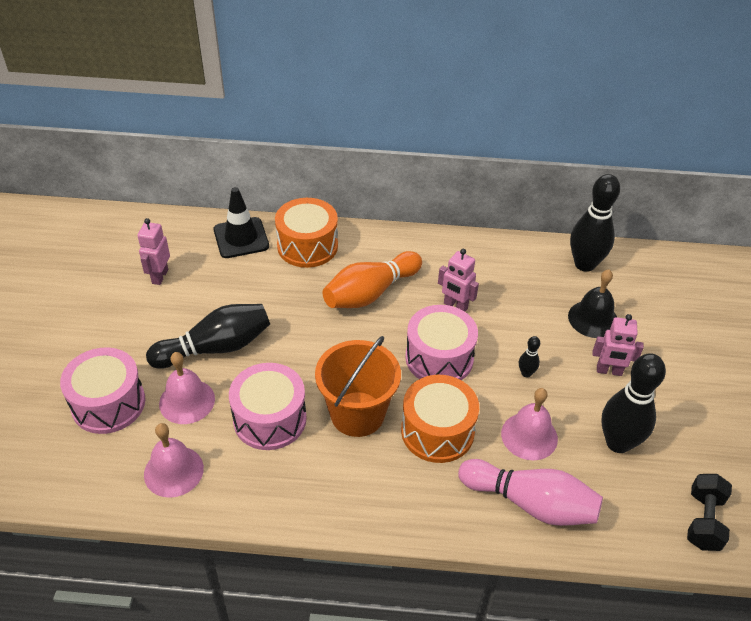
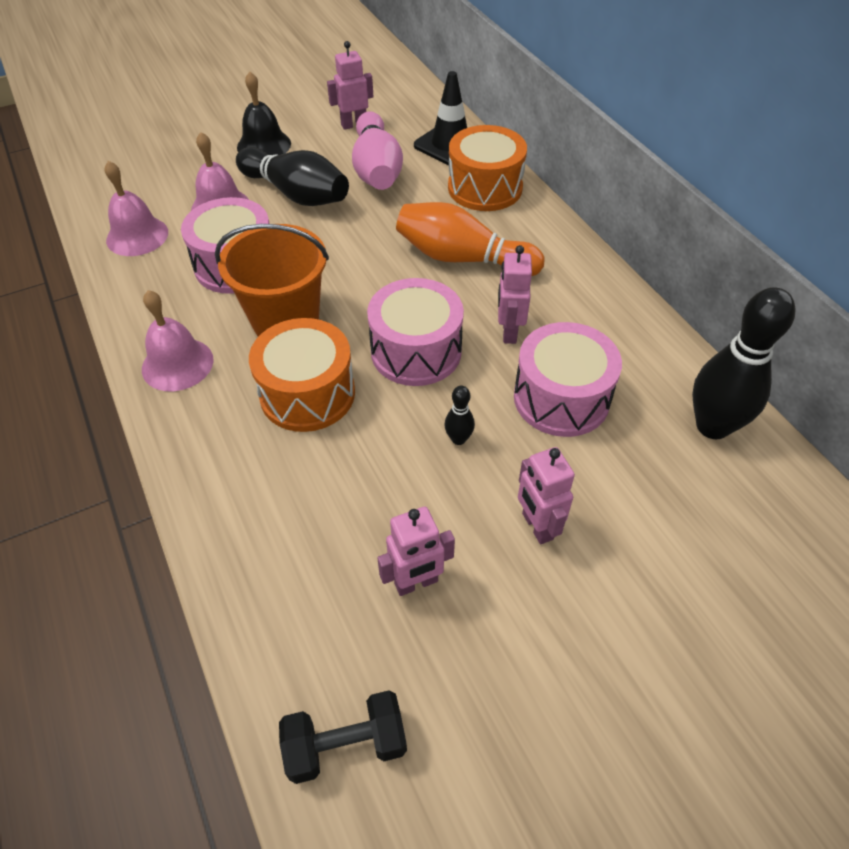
camera: 60 degrees right, 5 degrees up
pink drum [60,347,146,434] -> pink drum moved to [514,322,622,437]
pink bowling pin [458,459,603,526] -> pink bowling pin moved to [352,111,403,190]
pink bell [501,388,558,460] -> pink bell moved to [142,290,214,391]
black bell [568,270,617,338] -> black bell moved to [237,71,291,155]
black bowling pin [601,353,666,453] -> pink robot [378,507,455,596]

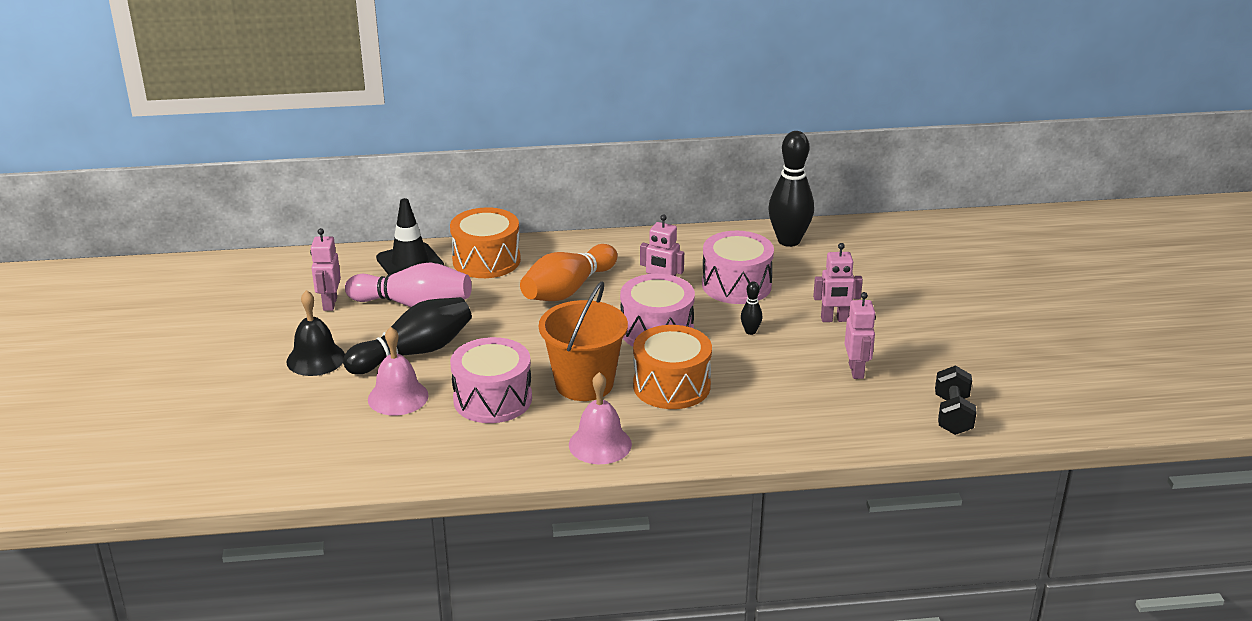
camera: 70 degrees left, 20 degrees down
pink bell [105,161,168,256] -> none

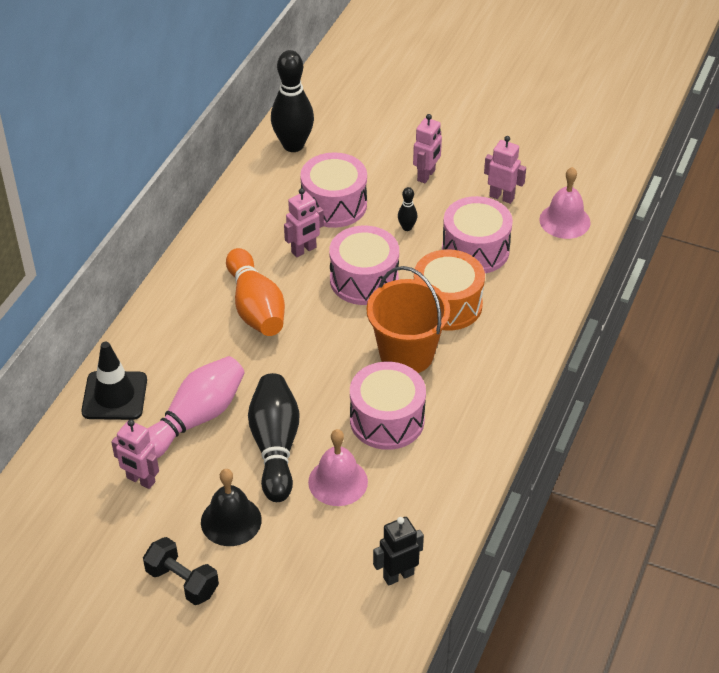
camera: 60 degrees left, 15 degrees up
orange drum [450,207,521,278] -> none
pink bell [569,372,632,464] -> pink bell moved to [539,167,591,239]
black dumbbell [935,365,977,435] -> black dumbbell moved to [143,537,219,605]
none -> black robot [373,517,424,586]
none -> pink drum [442,196,513,273]

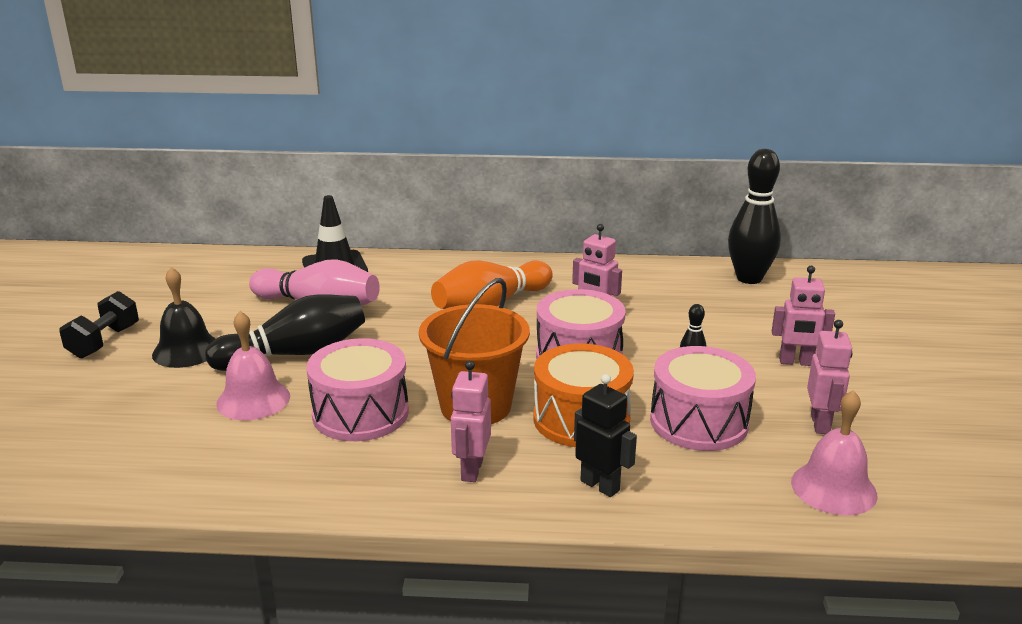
camera: 70 degrees right, 20 degrees down
pink robot [111,419,159,489] -> pink robot moved to [451,360,491,482]
pink drum [300,152,367,228] -> none
black robot [373,517,424,586] -> black robot moved to [574,374,637,497]

